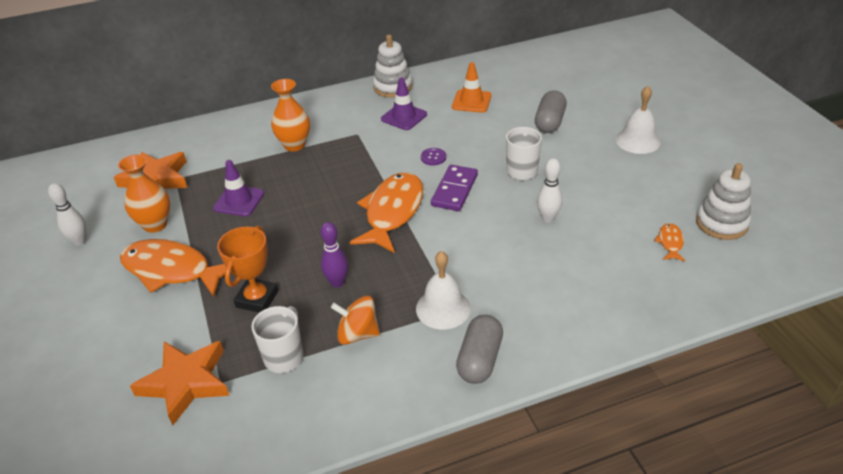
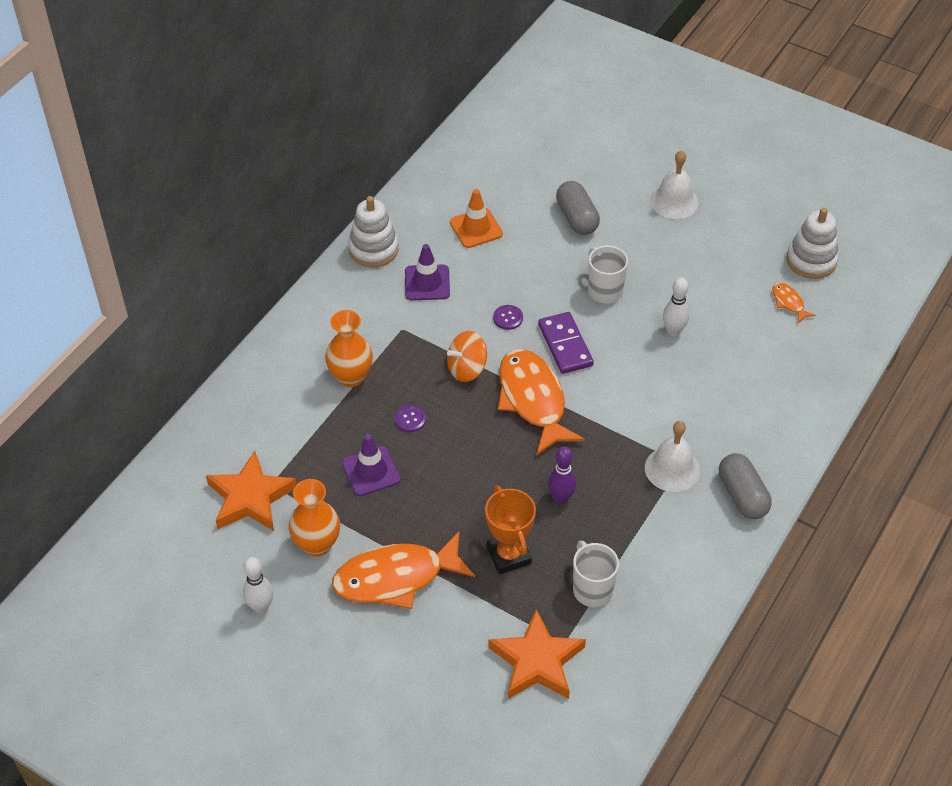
camera: 40 degrees left, 10 degrees up
orange spinning top [331,296,380,345] -> orange spinning top moved to [447,331,487,382]
none -> purple button [395,405,426,432]

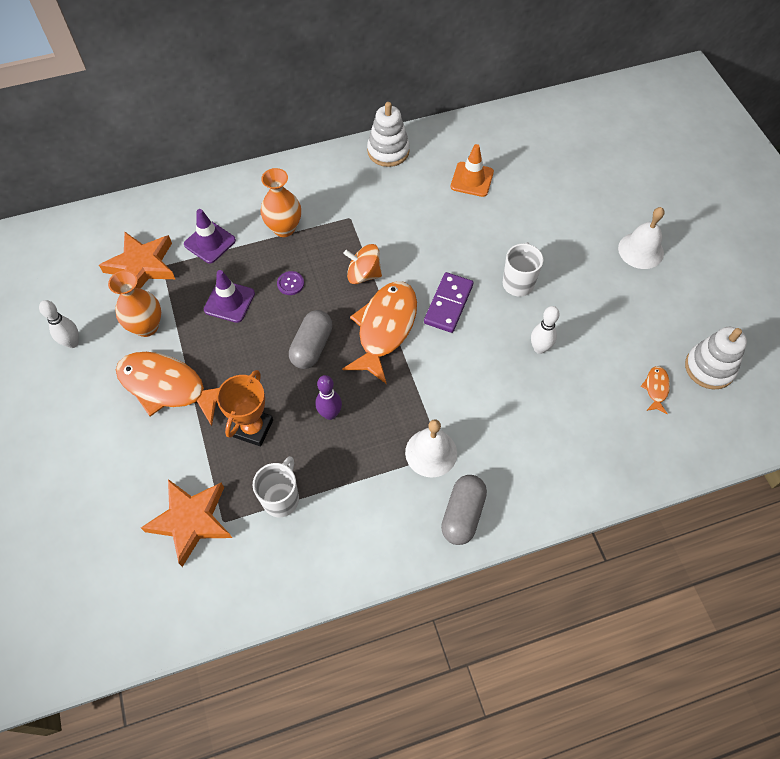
camera: 40 degrees right, 10 degrees up
purple traffic cone [405,244,450,300] -> purple traffic cone moved to [184,209,236,263]
purple button [493,305,523,330] -> none
grey capsule [556,181,600,235] -> grey capsule moved to [289,310,333,369]

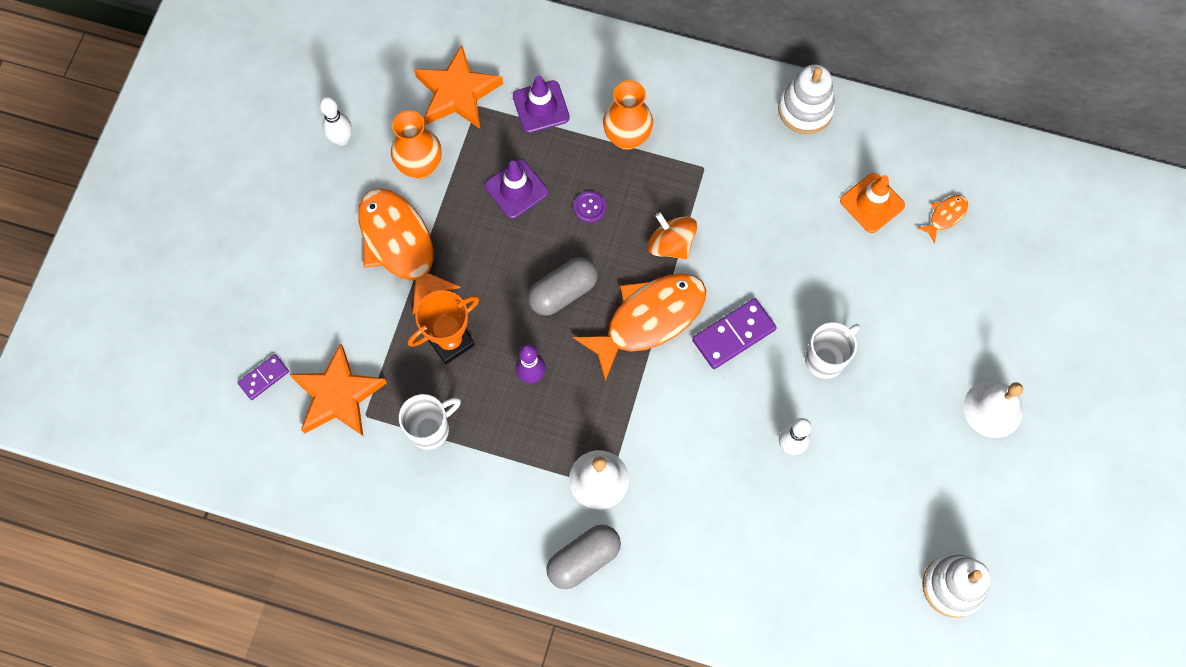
camera: 35 degrees right, 10 degrees up
orange fish [641,366,670,414] -> orange fish moved to [918,195,968,244]
none -> purple domino [238,354,289,400]

